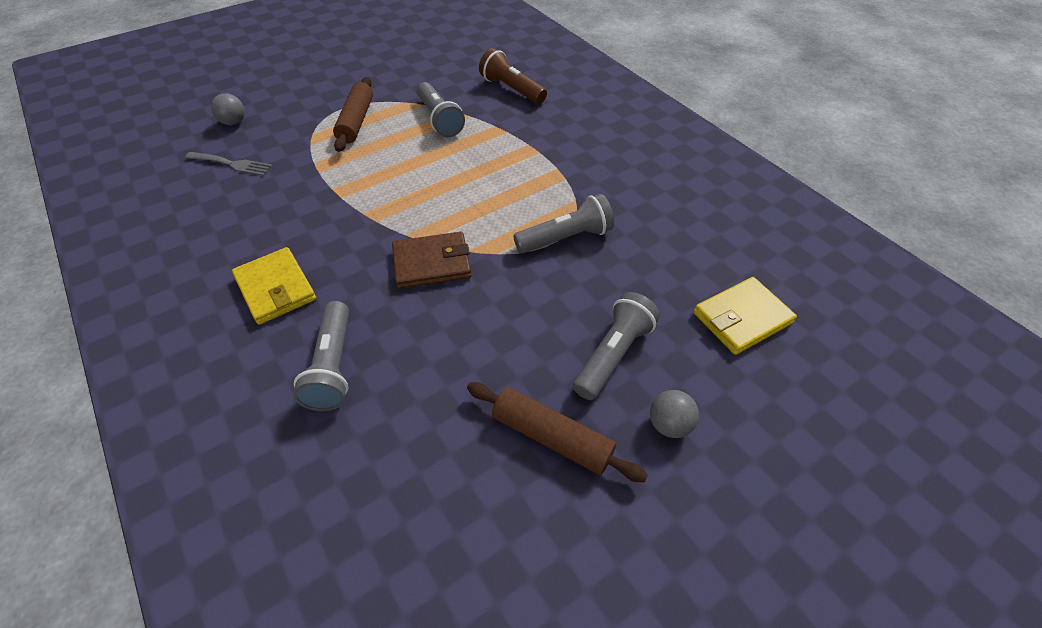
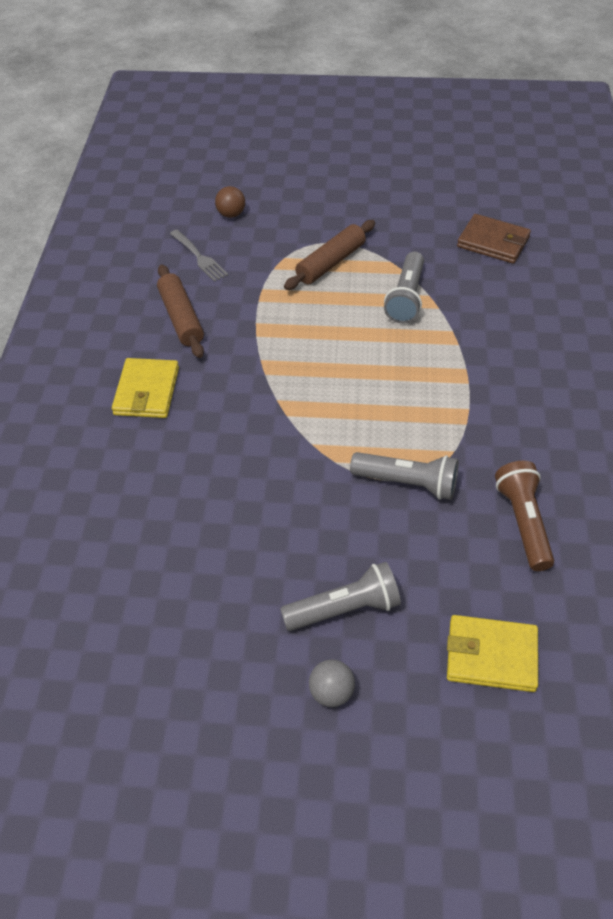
camera: 40 degrees right, 0 degrees up
grey ball [211,93,245,125] -> brown ball [215,186,245,218]
grey flashlight [293,301,349,411] -> none
brown wallet [392,232,471,289] -> brown wallet moved to [457,214,531,264]
brown rolling pin [467,382,648,482] -> brown rolling pin moved to [157,264,204,358]
brown flashlight [479,48,547,104] -> brown flashlight moved to [495,461,554,571]

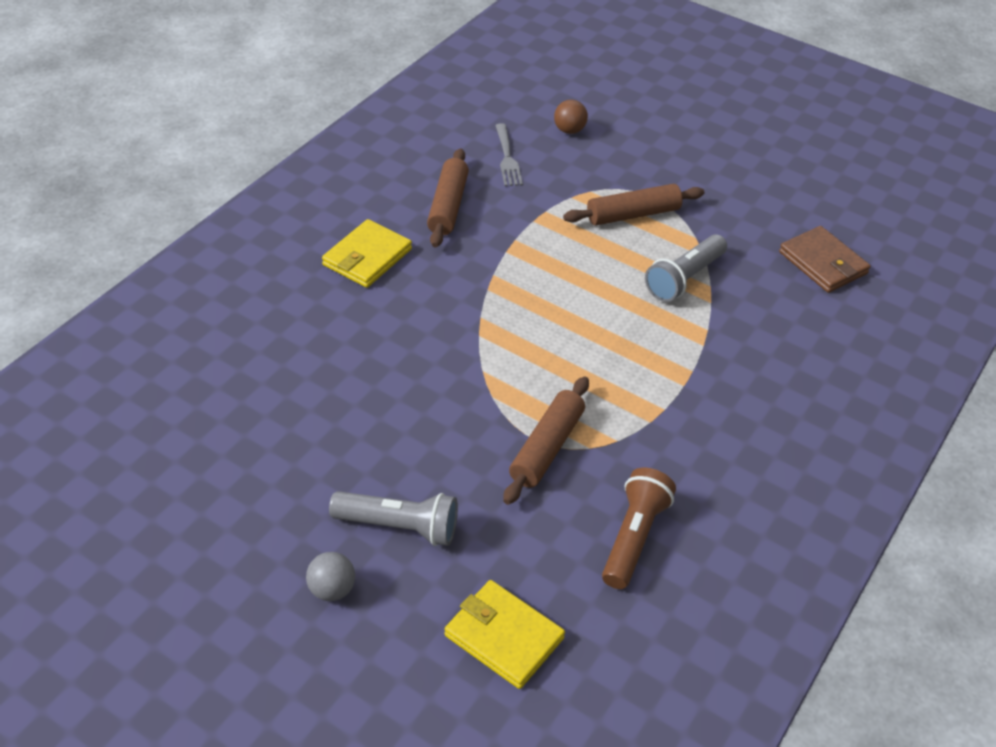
camera: 25 degrees right, 5 degrees down
grey flashlight [350,452,459,500] -> brown rolling pin [503,377,589,505]

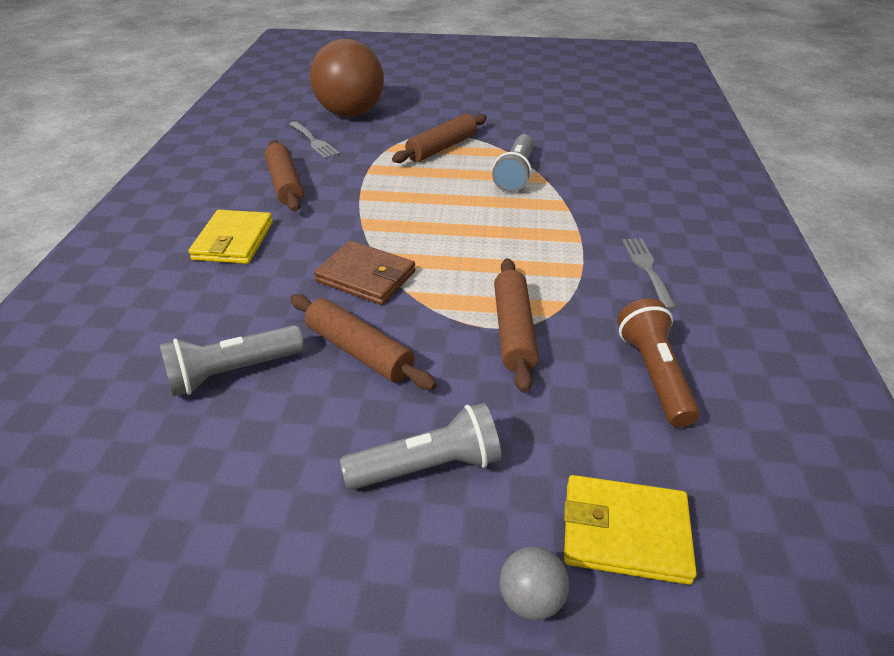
camera: 25 degrees left, 5 degrees down
grey ball [306,552,355,601] -> grey ball moved to [500,546,569,620]
brown ball [554,100,588,134] -> brown ball [310,39,384,117], size x2.48
brown wallet [779,226,871,293] -> brown wallet moved to [314,240,416,305]
none -> grey flashlight [160,325,304,396]
none -> brown rolling pin [290,294,437,390]
none -> grey fork [622,238,676,310]

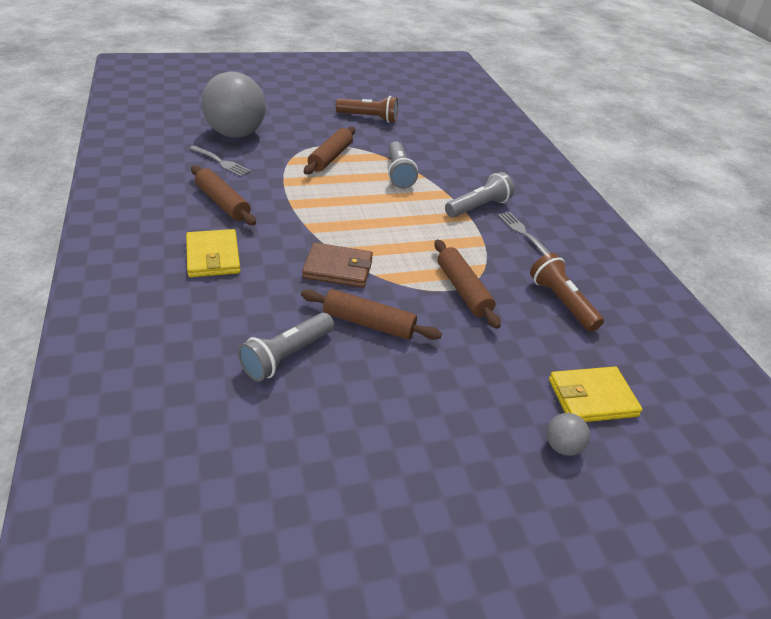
camera: 25 degrees left, 0 degrees up
brown ball [310,39,384,117] -> grey ball [201,71,266,138]
grey flashlight [340,403,501,490] -> grey flashlight moved to [445,172,514,218]
none -> brown flashlight [336,96,398,123]

